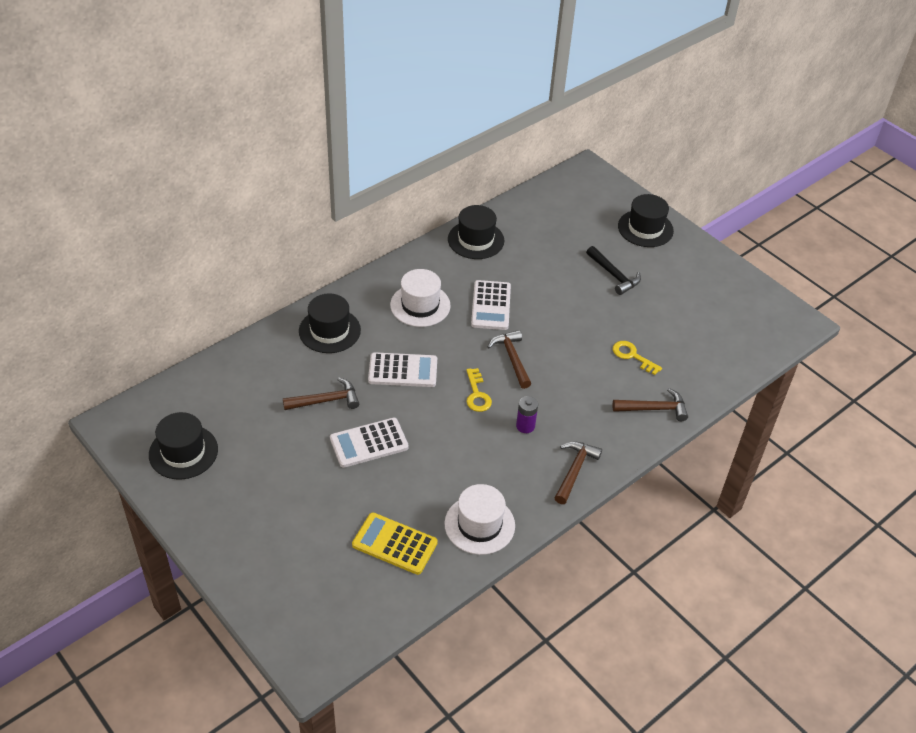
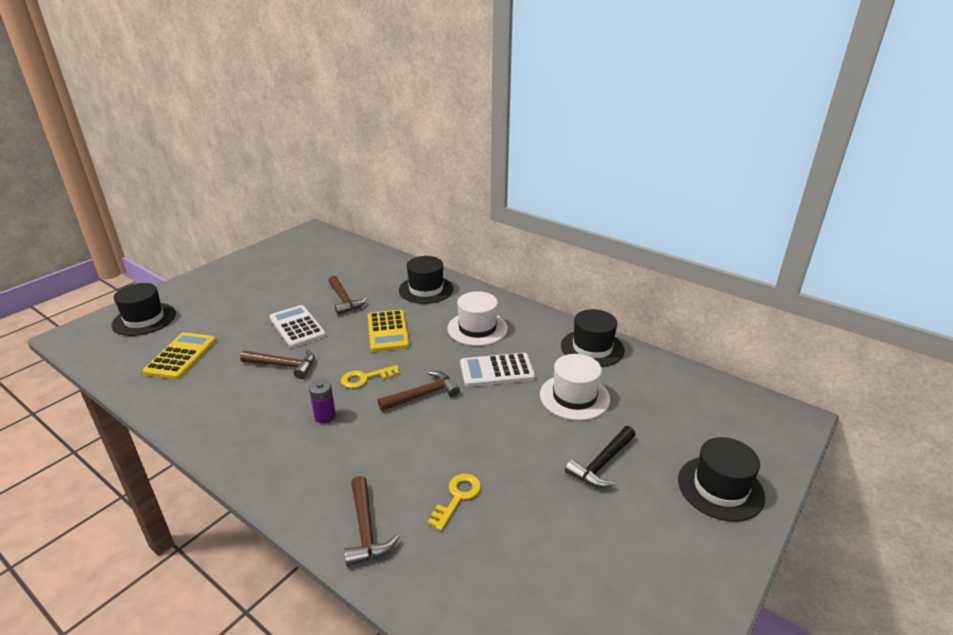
camera: 80 degrees right, 15 degrees down
black hat [149,412,218,480] -> black hat moved to [112,283,176,336]
white calculator [368,352,437,387] -> yellow calculator [368,310,410,352]
white hat [444,484,515,555] -> white hat moved to [540,354,610,421]
brown hammer [555,441,602,504] -> brown hammer moved to [240,349,314,379]

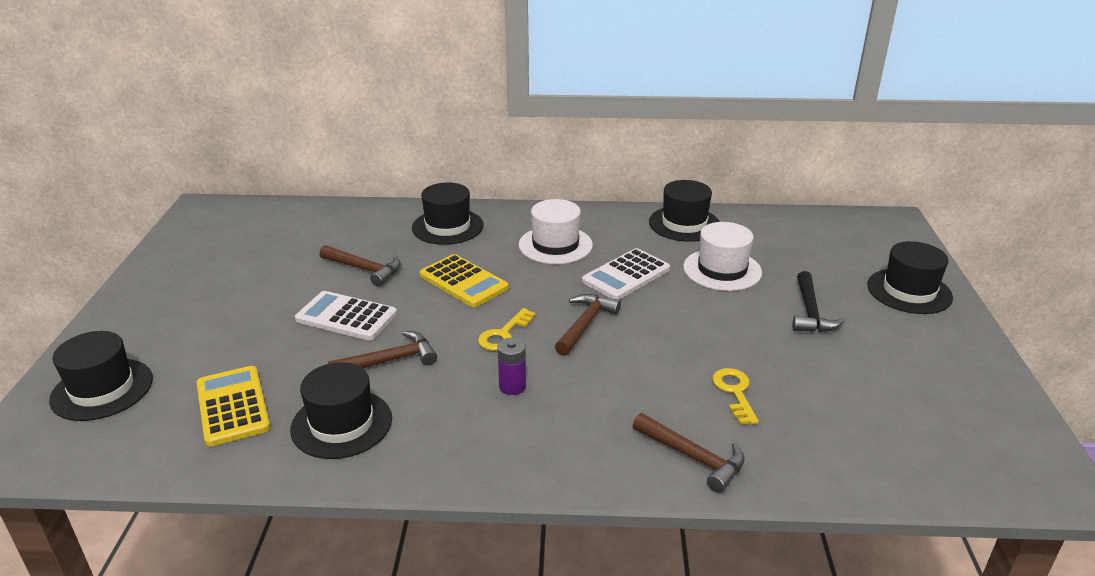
camera: 35 degrees left, 0 degrees up
none -> black hat [290,362,392,459]

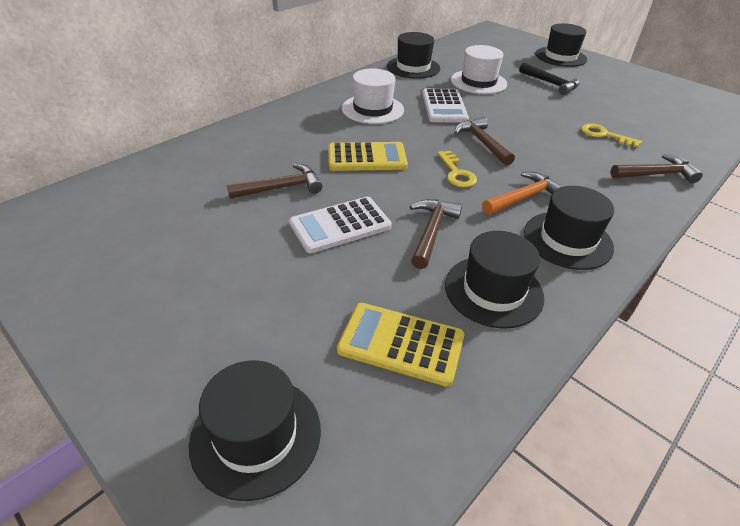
camera: 50 degrees left, 10 degrees up
black hat [412,182,484,245] -> black hat moved to [524,186,614,270]
purple battery [498,338,526,395] -> orange hammer [482,172,564,215]

